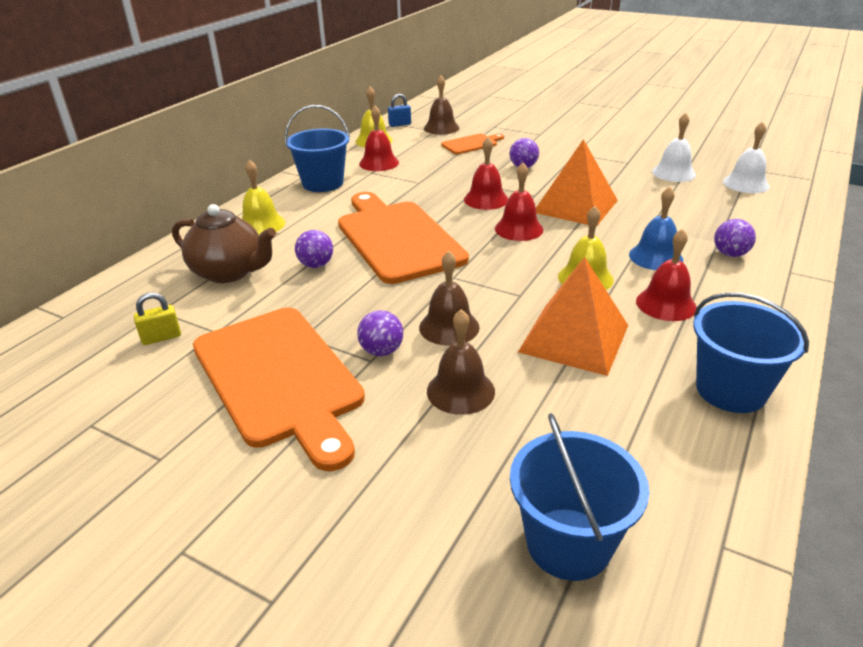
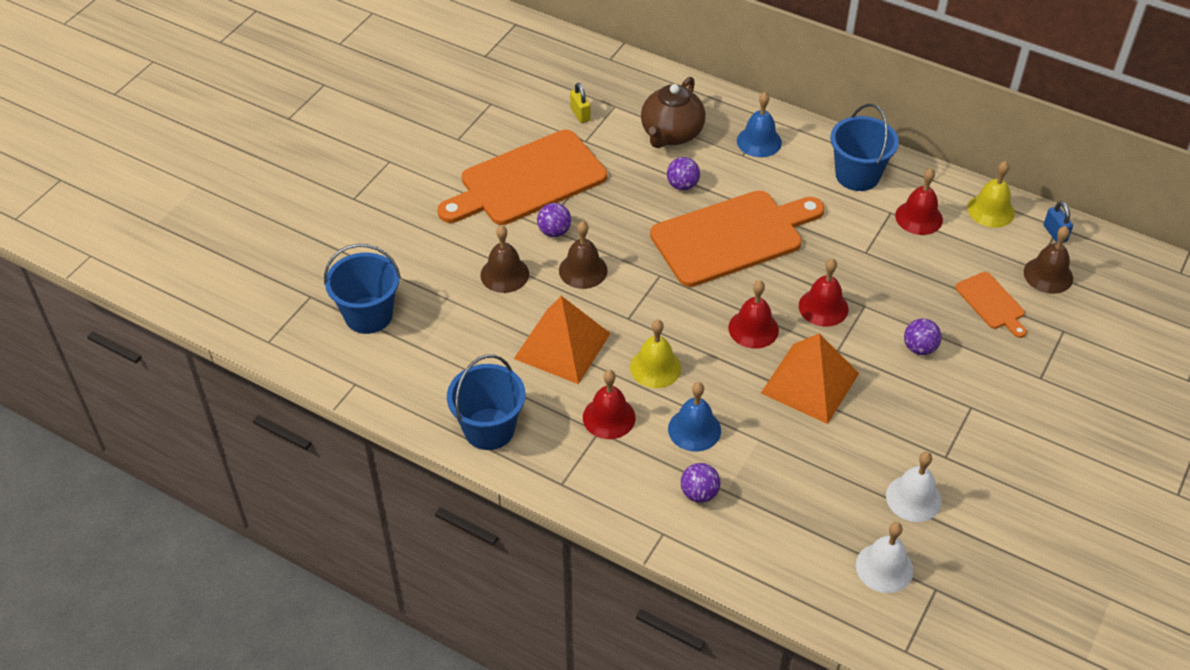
camera: 90 degrees right, 15 degrees up
yellow bell [242,160,285,235] -> blue bell [737,92,782,157]

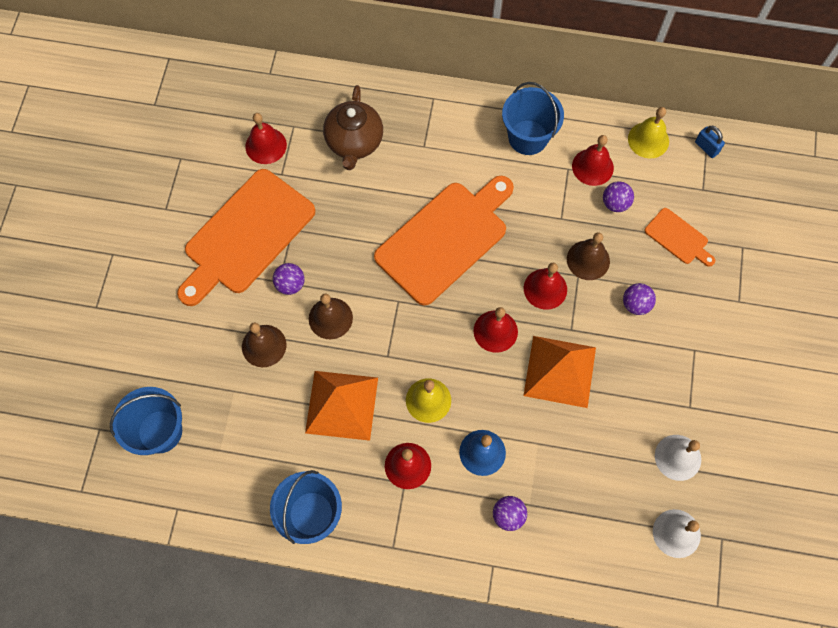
camera: 20 degrees left, 20 degrees up
yellow padlock [570,83,591,123] -> red bell [245,113,287,164]
purple ball [667,157,700,191] -> purple ball moved to [603,181,634,212]
blue bell [737,92,782,157] -> none
brown bell [1024,226,1073,294] -> brown bell moved to [567,232,610,280]

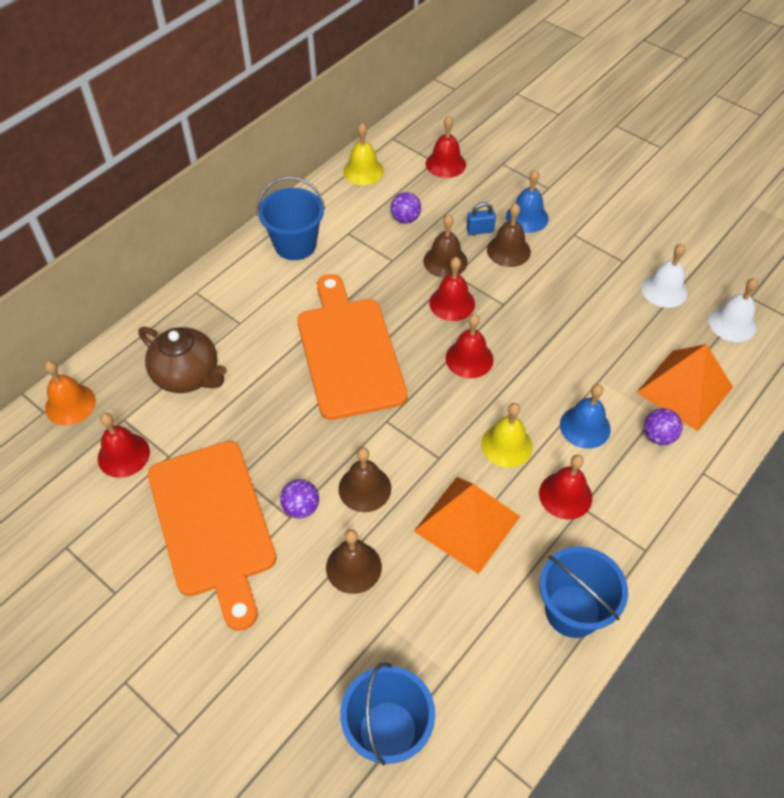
camera: 60 degrees left, 15 degrees down
orange pyramid [523,336,596,408] -> orange pyramid moved to [636,344,733,431]
red bell [572,135,614,186] -> red bell moved to [426,116,466,178]
purple ball [623,283,656,315] -> brown bell [487,203,531,267]
orange cutting board [645,208,715,267] -> none
blue padlock [695,126,725,158] -> blue padlock moved to [467,202,496,235]
none -> orange bell [44,361,96,425]
none -> blue bell [506,169,549,233]

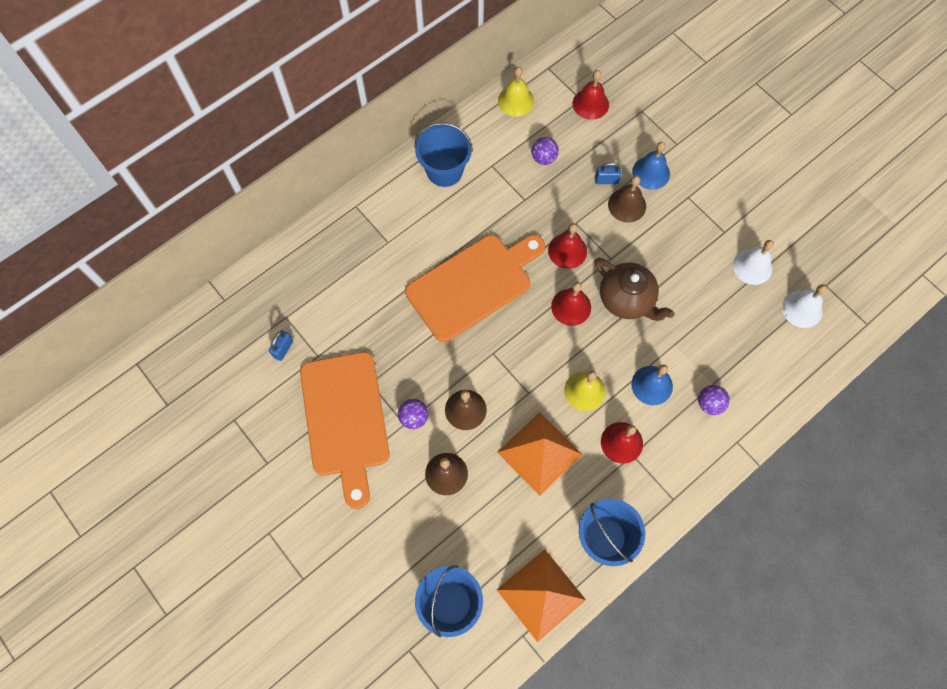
camera: 10 degrees right, 15 degrees up
orange bell [44,361,96,425] -> none
red bell [98,413,150,478] -> blue padlock [269,330,293,361]
brown teapot [138,327,227,393] -> brown teapot moved to [595,258,675,321]
orange cutting board [297,274,408,420] -> orange cutting board turned 60 degrees clockwise [405,235,545,342]
brown bell [423,214,468,278] -> none
orange pyramid [636,344,733,431] -> orange pyramid moved to [497,549,586,642]

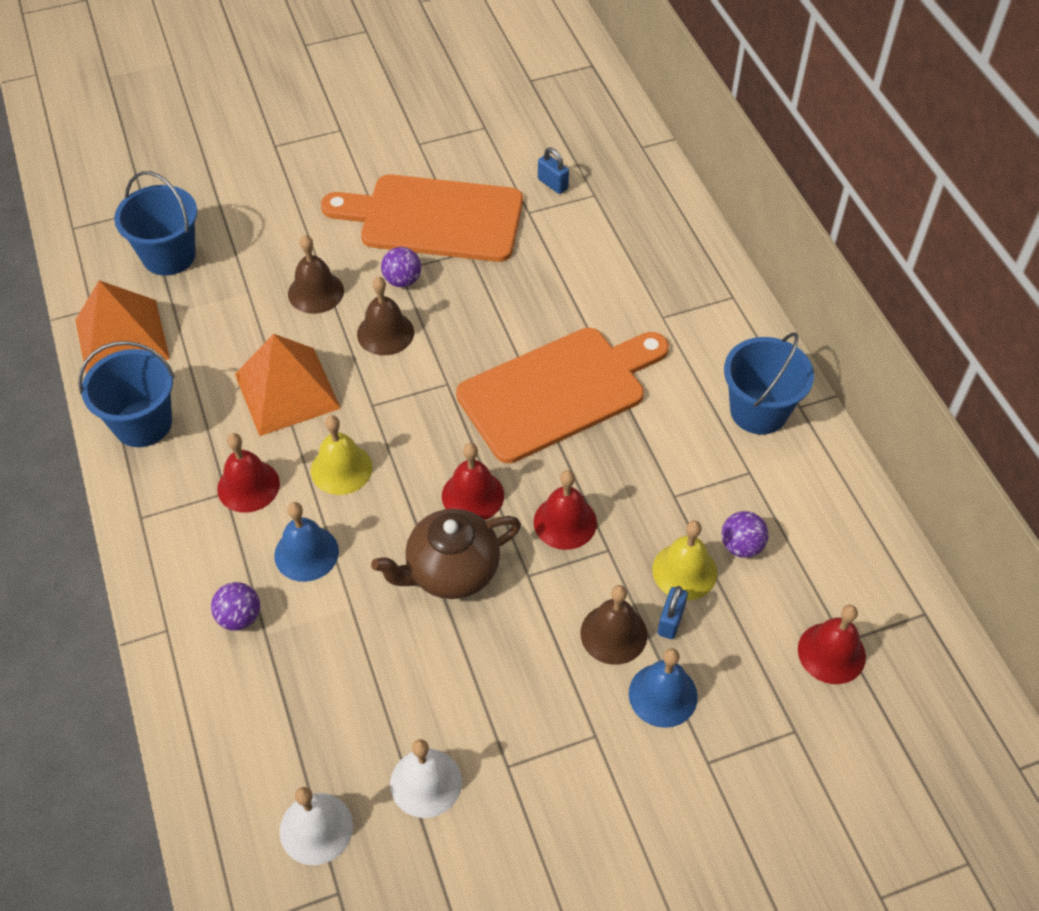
camera: 110 degrees right, 15 degrees down
orange cutting board [405,235,545,342] -> orange cutting board turned 105 degrees counterclockwise [456,328,669,463]
yellow bell [498,67,534,117] -> yellow bell moved to [652,521,717,600]

